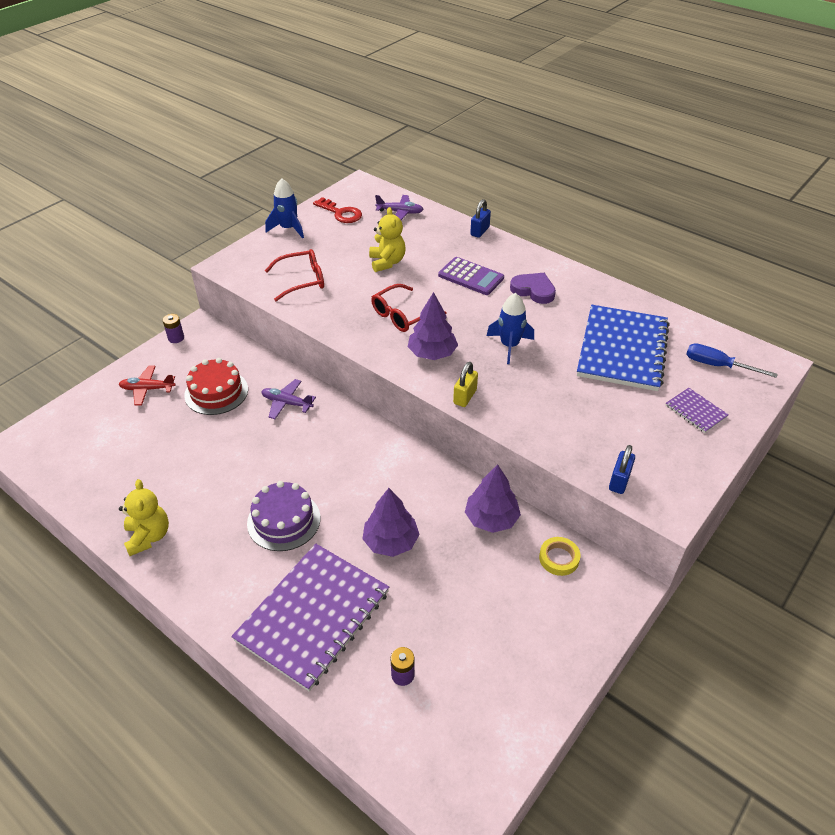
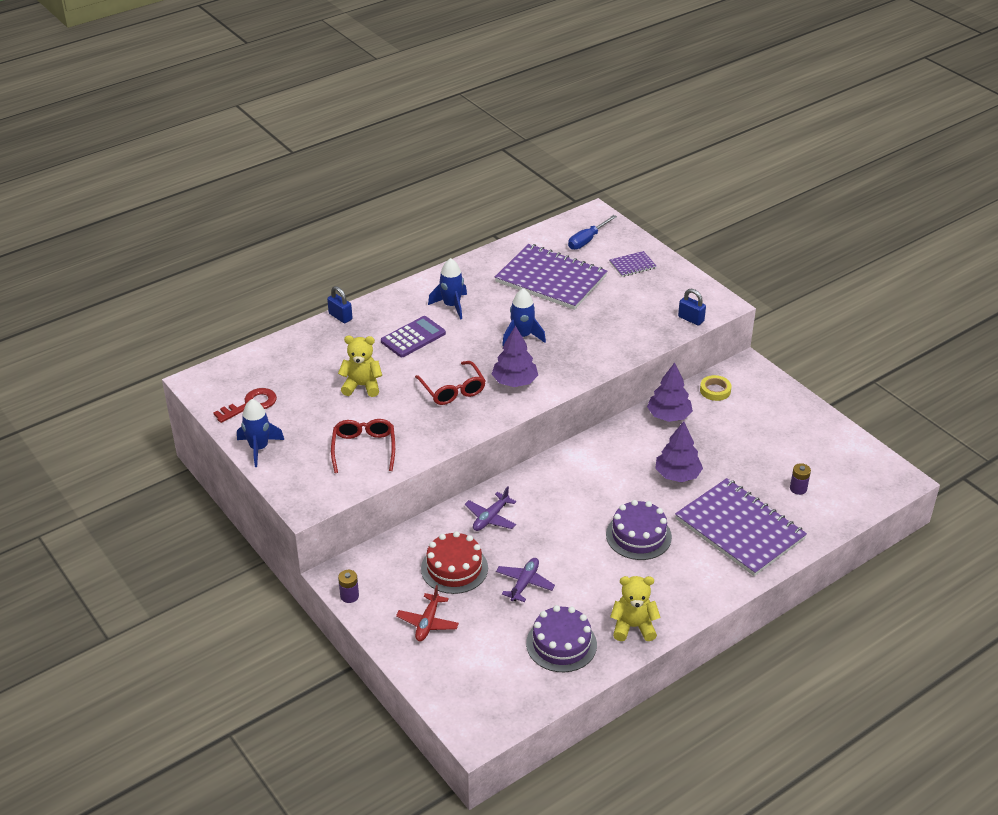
camera: 75 degrees left, 5 degrees down
purple plane [375,195,424,220] -> purple plane moved to [496,558,555,602]
yellow padlock [453,362,478,407] -> none
purple heart [510,273,556,304] -> blue rocket [428,258,467,320]
blue notebook [577,305,670,391] -> purple notebook [495,244,607,310]
none -> purple cake [526,605,597,672]

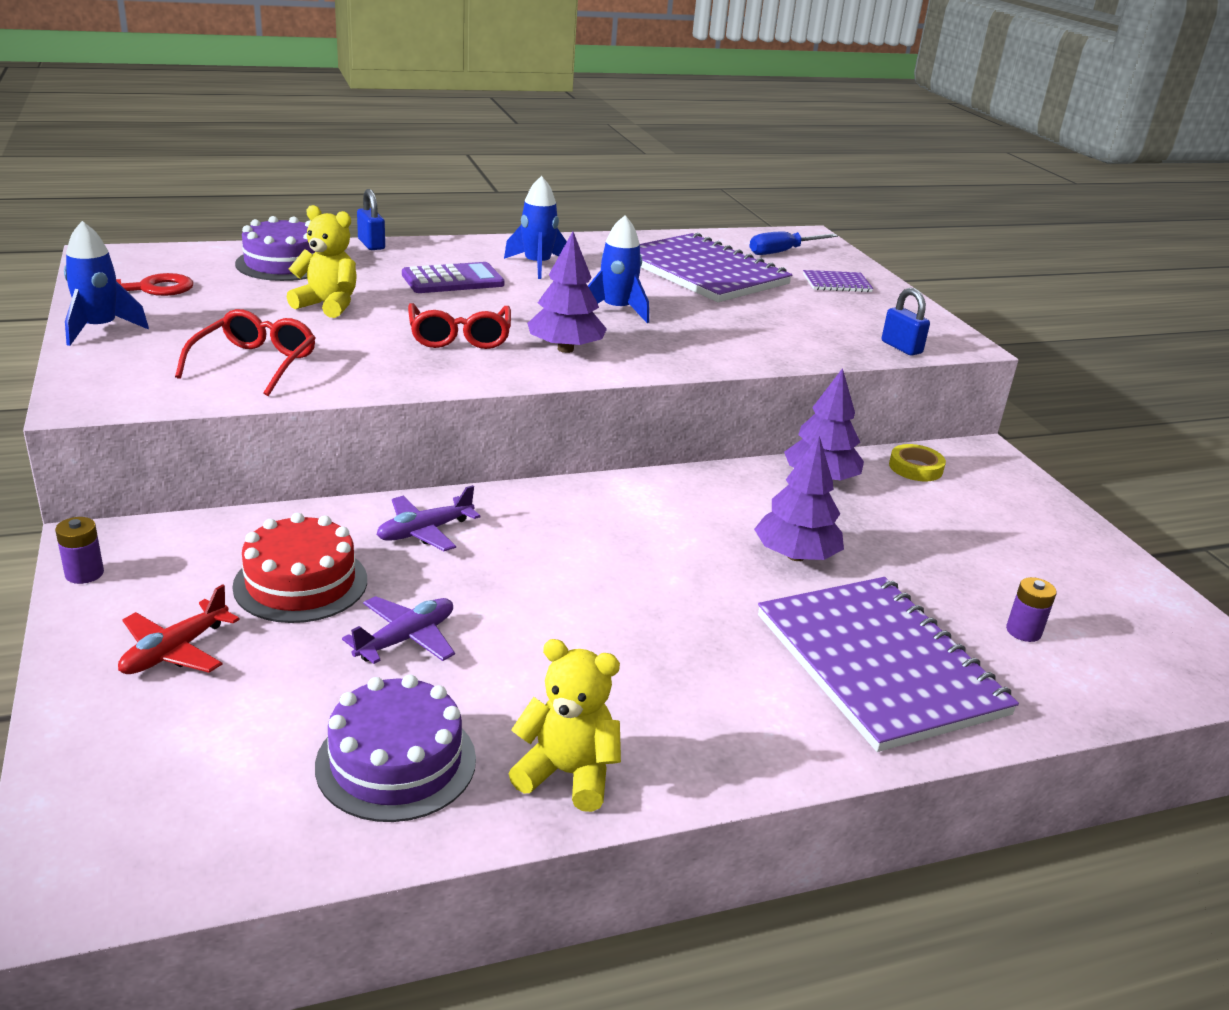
camera: 15 degrees right, 10 degrees down
purple cake [606,500,672,560] -> purple cake moved to [235,216,315,281]

